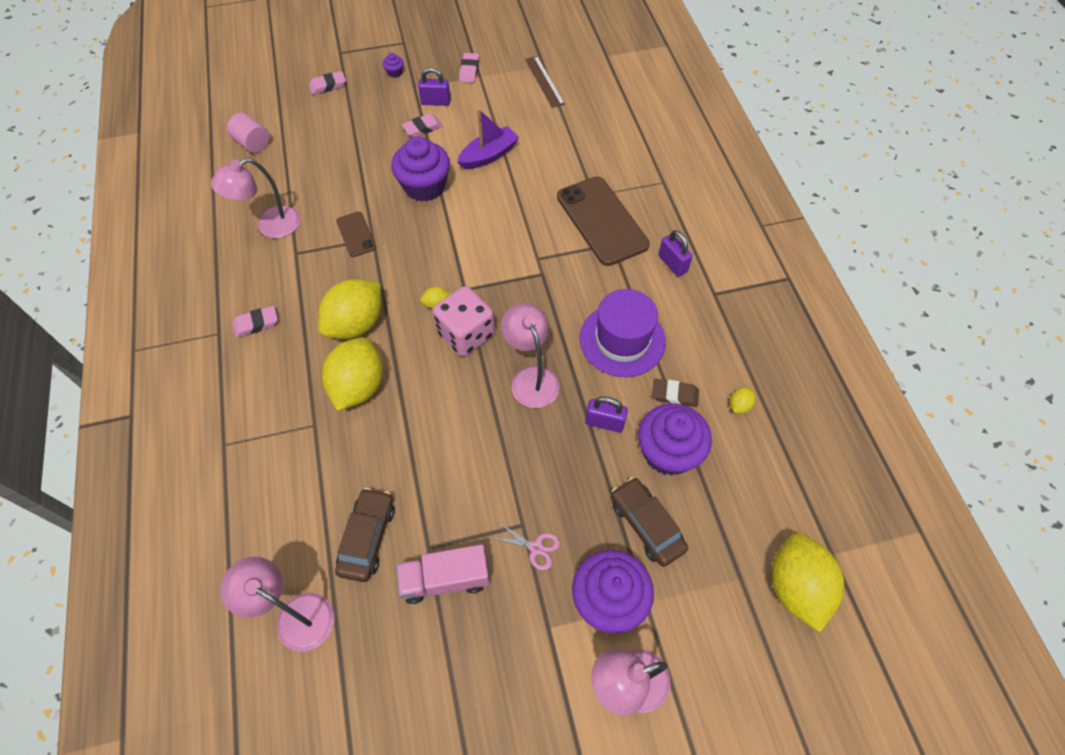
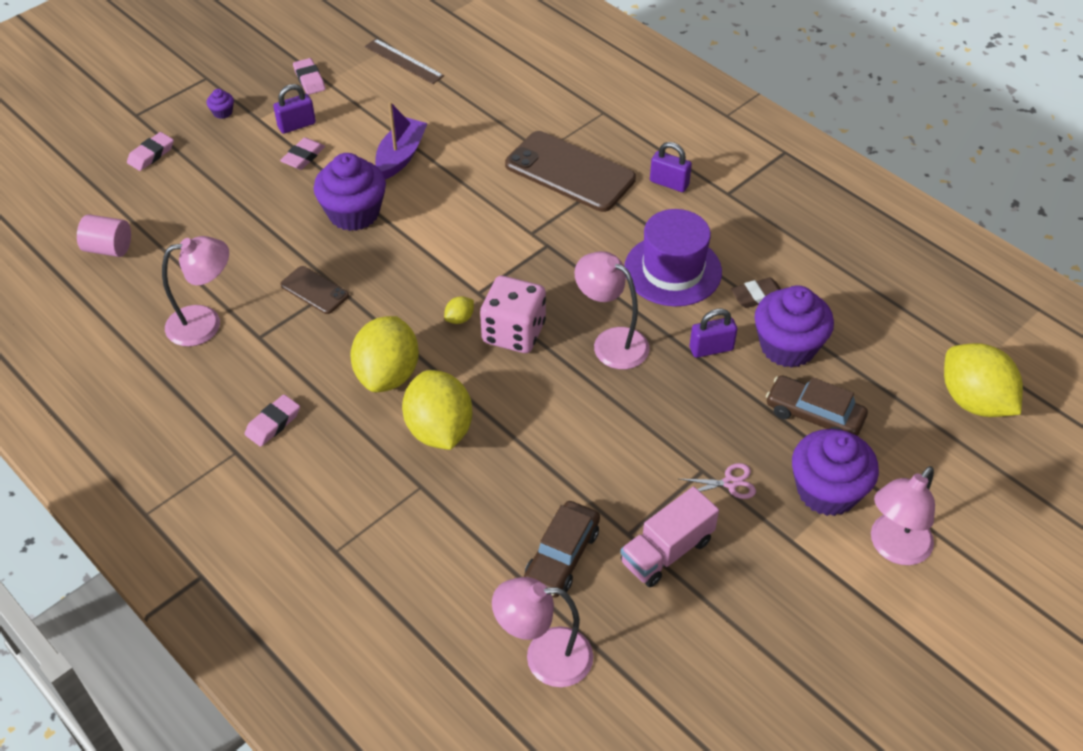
camera: 30 degrees left, 10 degrees down
pink lamp [211,158,300,238] -> pink lamp turned 135 degrees counterclockwise [162,236,229,346]
brown car [335,488,394,582] -> brown car turned 135 degrees counterclockwise [524,501,600,598]
yellow lemon [730,388,756,414] -> none

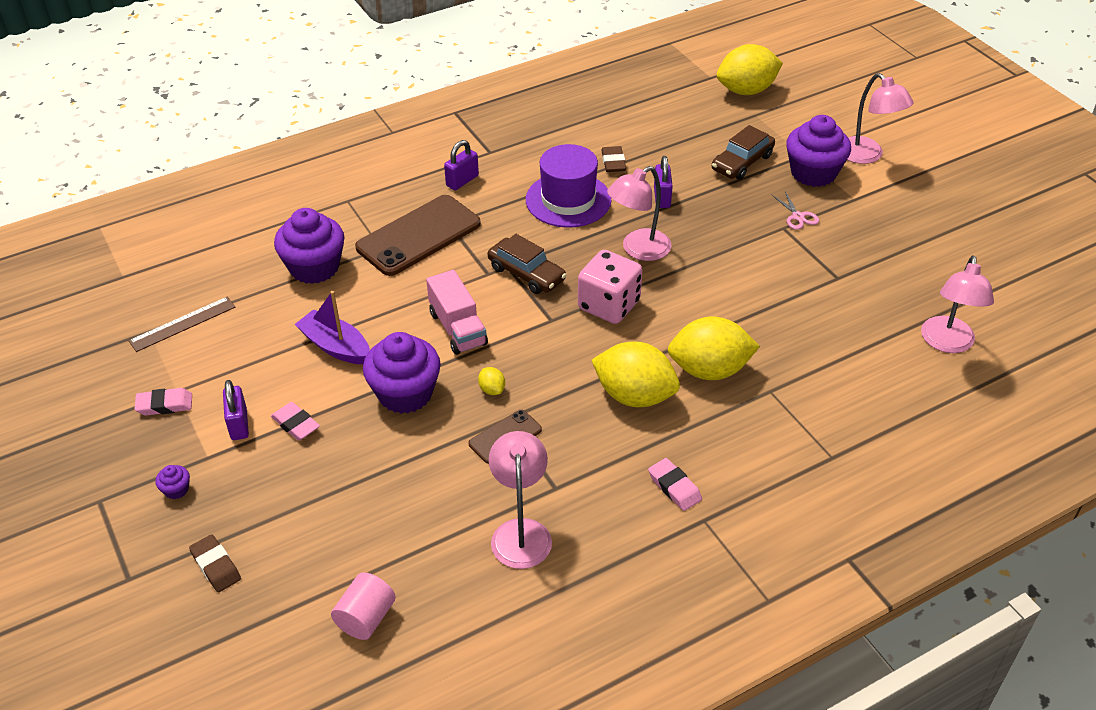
camera: 75 degrees left, 5 degrees down
pink eraser [127,132,174,171] -> brown eraser [189,534,241,592]
yellow lemon [444,296,474,324] -> yellow lemon moved to [478,367,505,395]
brown car [524,501,600,598] -> brown car moved to [488,234,567,294]
pink truck [620,486,719,587] -> pink truck moved to [426,270,488,355]
pink scissors [680,463,756,499] -> pink scissors turned 150 degrees clockwise [772,191,819,230]
purple cupcake [755,285,834,368] -> purple cupcake moved to [274,208,344,284]

